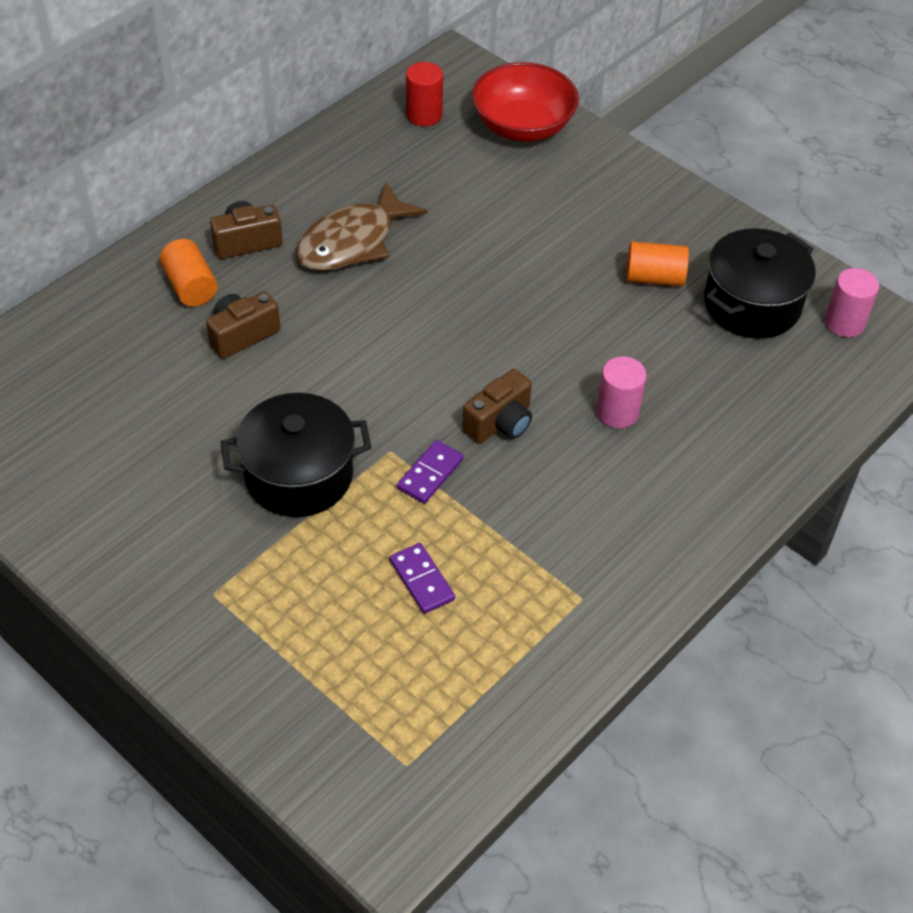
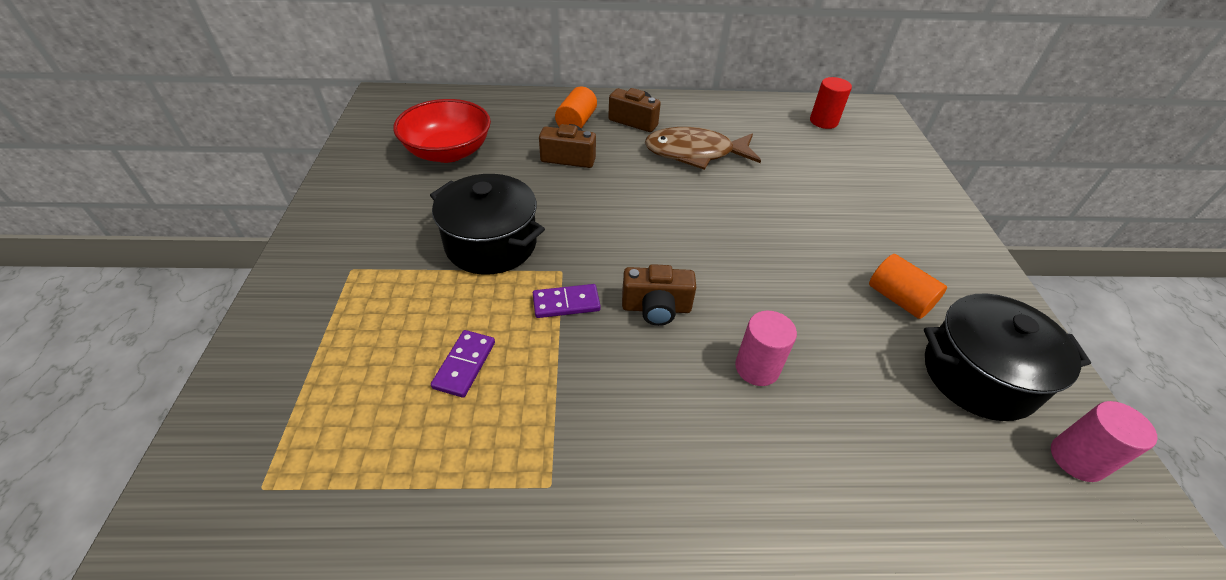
camera: 45 degrees right, 5 degrees down
red bowl [472,62,579,142] -> red bowl moved to [393,99,491,163]

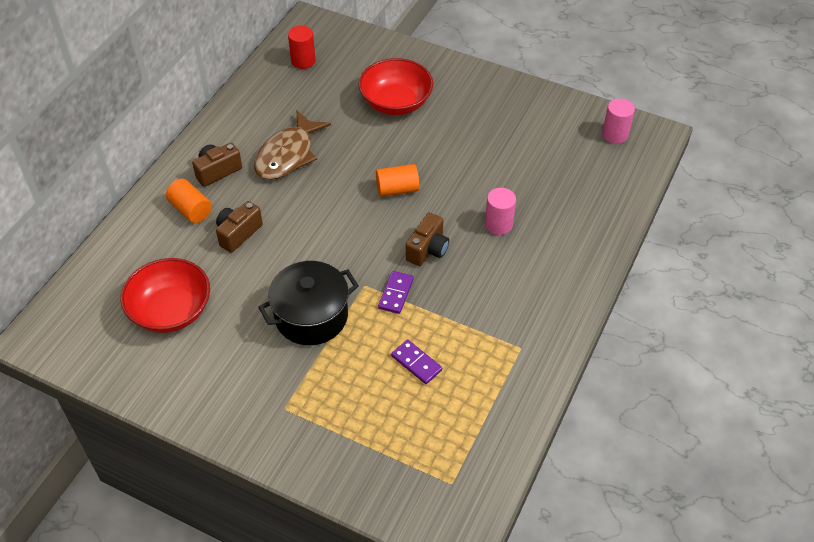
camera: 60 degrees left, 5 degrees up
orange cylinder [869,254,947,319] -> orange cylinder moved to [376,164,419,197]
black pot [924,293,1091,421] -> none
none -> red bowl [359,58,433,115]

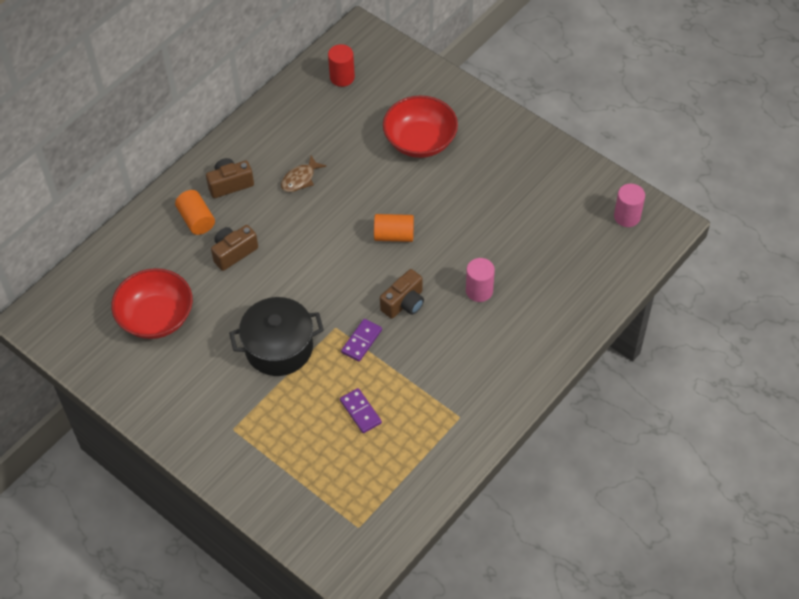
camera: 15 degrees right, 5 degrees up
brown fish [254,110,331,180] -> brown fish [281,156,326,192], size x0.53

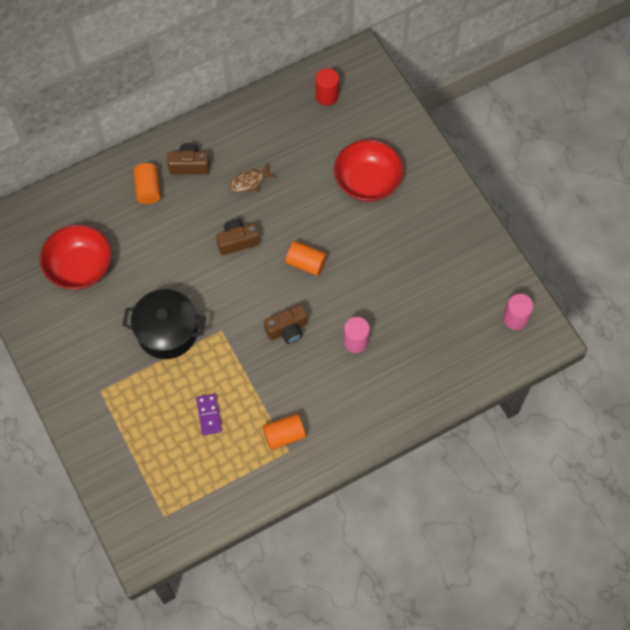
camera: 20 degrees right, 10 degrees up
brown camera [211,225,258,271] -> brown camera moved to [216,219,260,255]
purple domino [341,319,382,362] -> none
none -> orange cylinder [262,413,306,450]

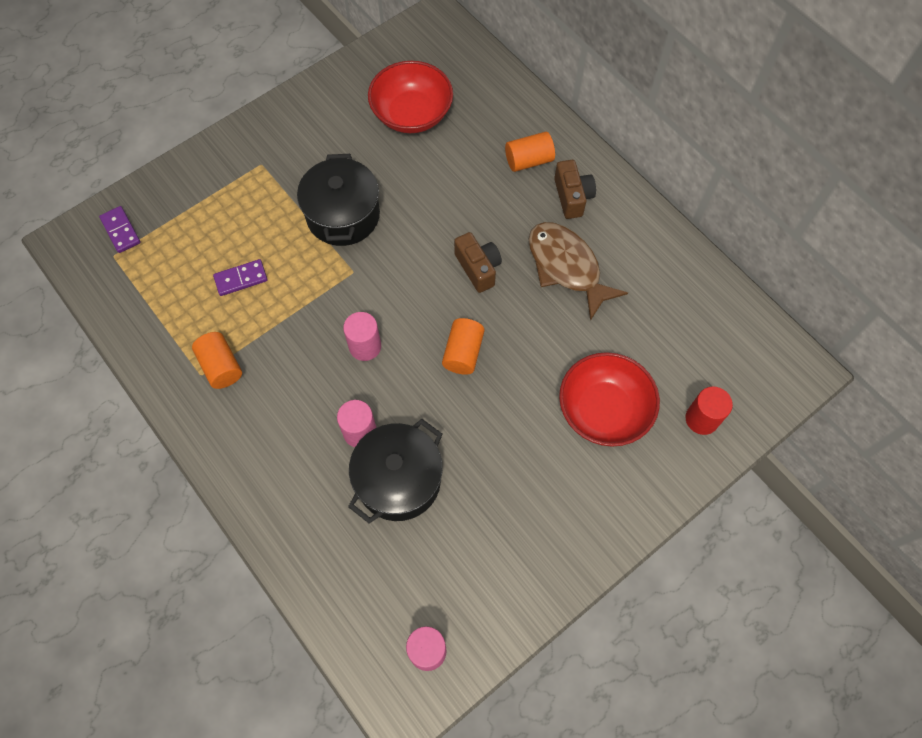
camera: 80 degrees right, 0 degrees up
brown fish [230,162,277,192] -> brown fish [529,222,628,321], size x1.87
brown camera [264,304,308,344] -> pink cylinder [343,312,381,361]
red cylinder [316,68,339,106] -> red cylinder moved to [686,387,733,435]
none -> purple domino [99,206,141,253]
none -> black pot [348,419,443,523]

